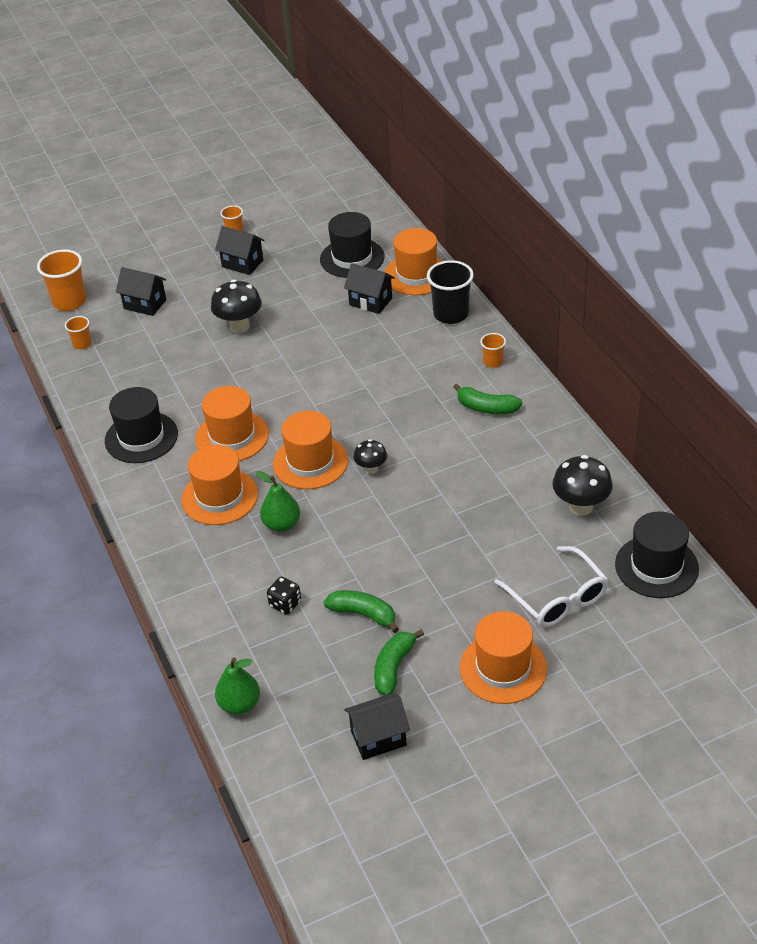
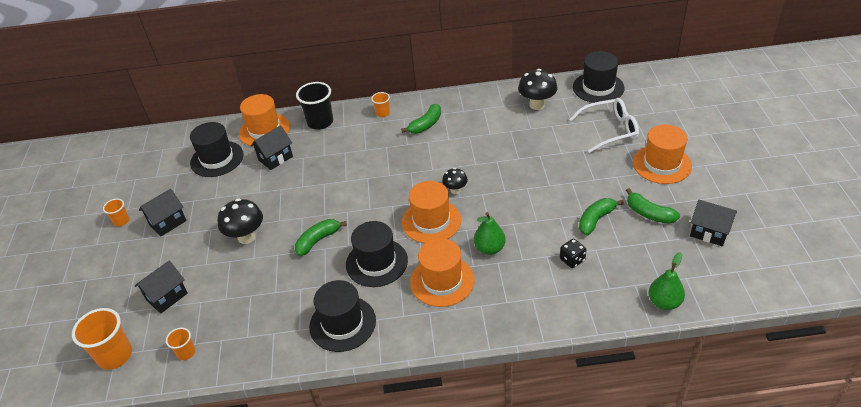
camera: 70 degrees left, 0 degrees up
orange hat [195,386,269,461] -> black hat [346,221,408,287]
black house [344,693,410,760] -> black house turned 60 degrees counterclockwise [690,200,737,246]
none -> green banana [295,219,347,256]

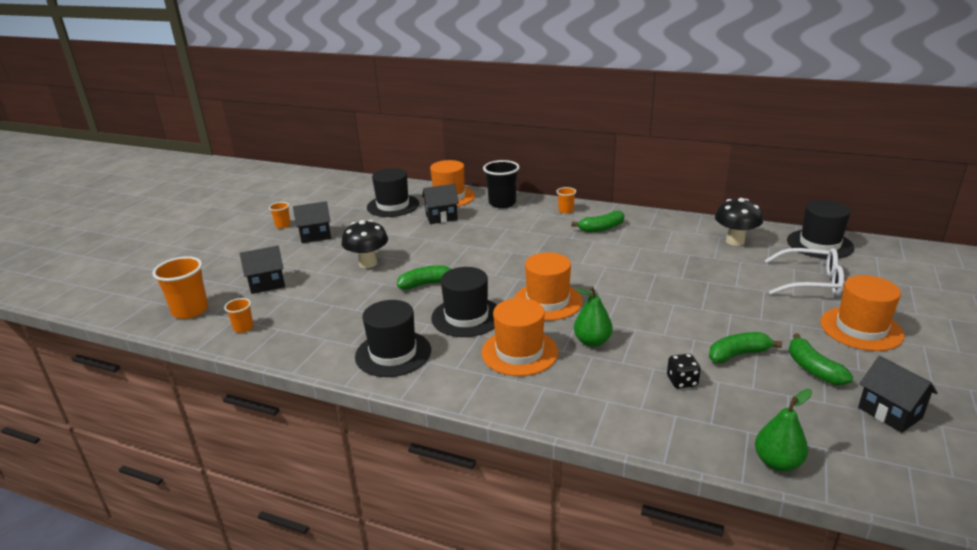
camera: 25 degrees right, 15 degrees down
black mushroom [442,168,468,194] -> none

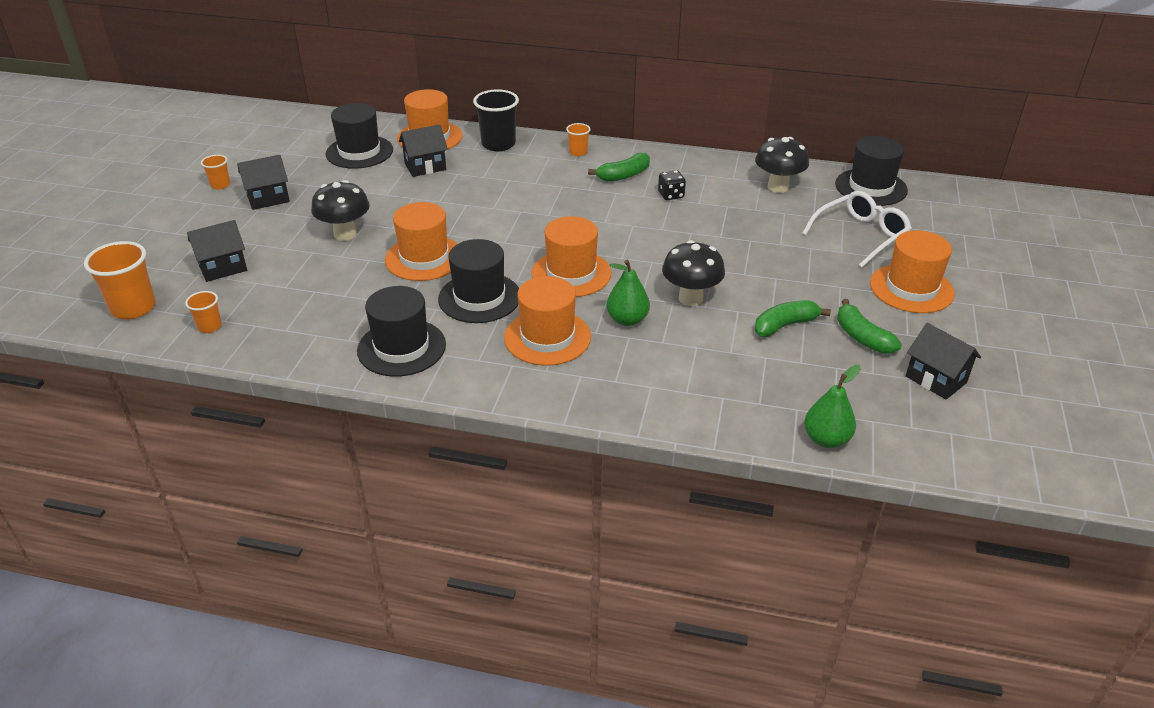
camera: 10 degrees left, 10 degrees up
green banana [397,265,451,290] -> orange hat [385,202,458,281]
black dice [667,354,701,389] -> black dice moved to [658,170,686,200]
white glasses [765,248,844,296] -> white glasses turned 45 degrees counterclockwise [802,191,912,268]
none -> black mushroom [662,240,725,306]

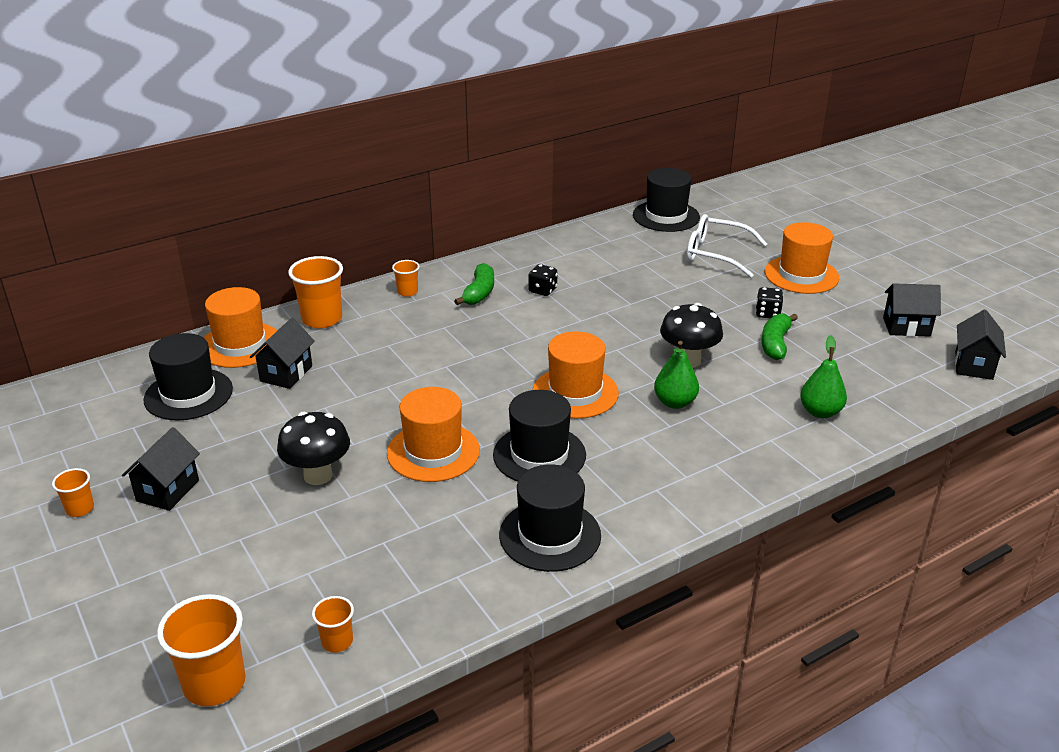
camera: 45 degrees left, 5 degrees down
black house [187,220,247,282] -> black house moved to [955,310,1006,380]
black cup [473,89,519,151] -> orange cup [288,256,343,328]
orange hat [504,276,591,366] -> none
black mushroom [755,137,809,193] -> none
white glasses [802,191,912,268] -> white glasses turned 75 degrees counterclockwise [687,214,767,278]
green pear [804,365,861,448] -> green pear moved to [800,335,847,418]
green banana [837,299,902,354] -> none
none -> black dice [756,287,783,318]

